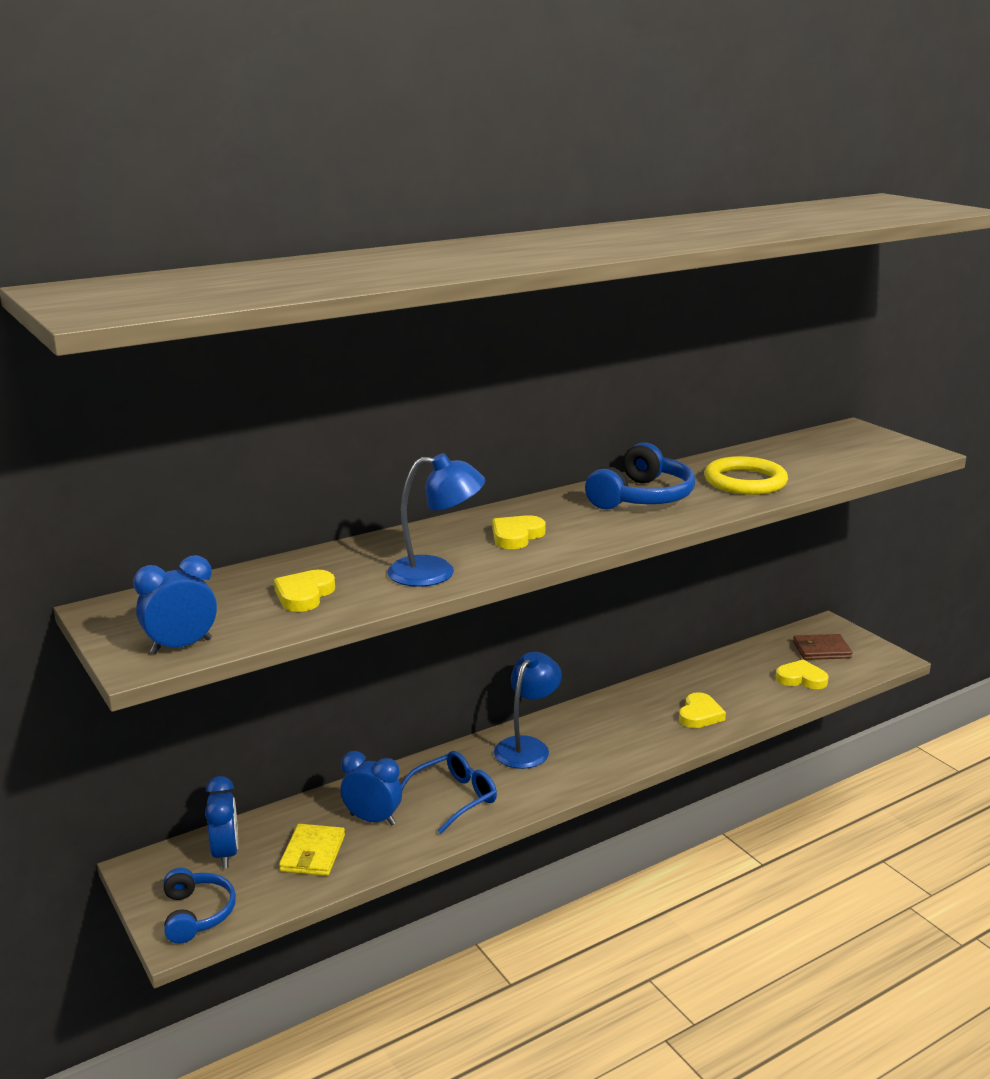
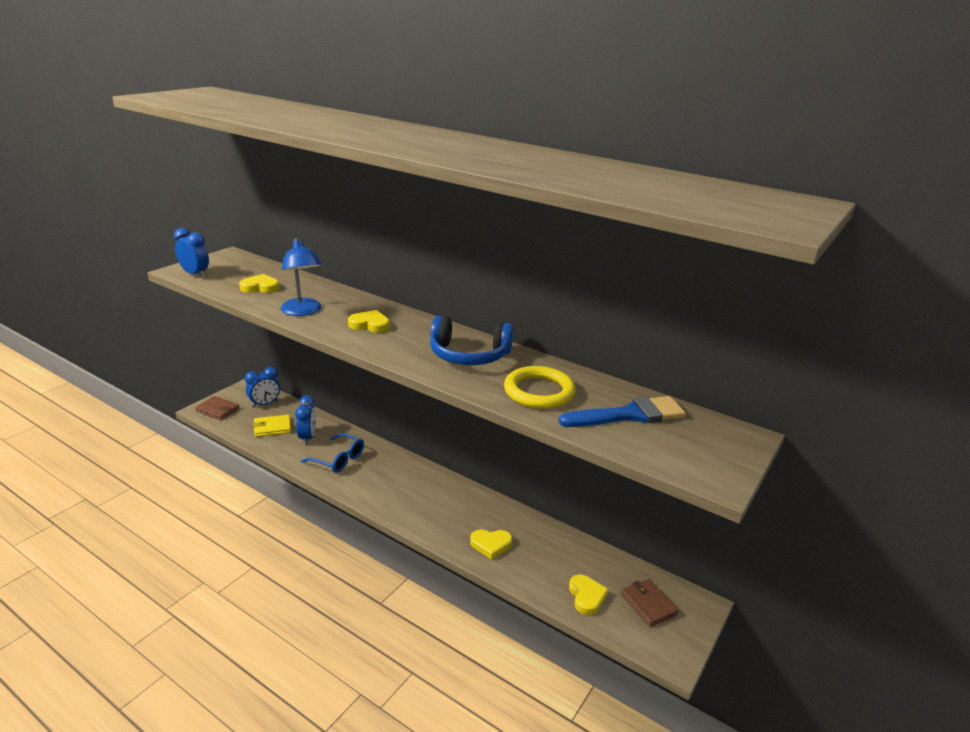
camera: 65 degrees right, 5 degrees up
blue headphones [164,868,236,944] -> brown wallet [195,396,239,420]
blue lamp [494,652,562,769] -> none
none -> blue brush [559,396,686,427]

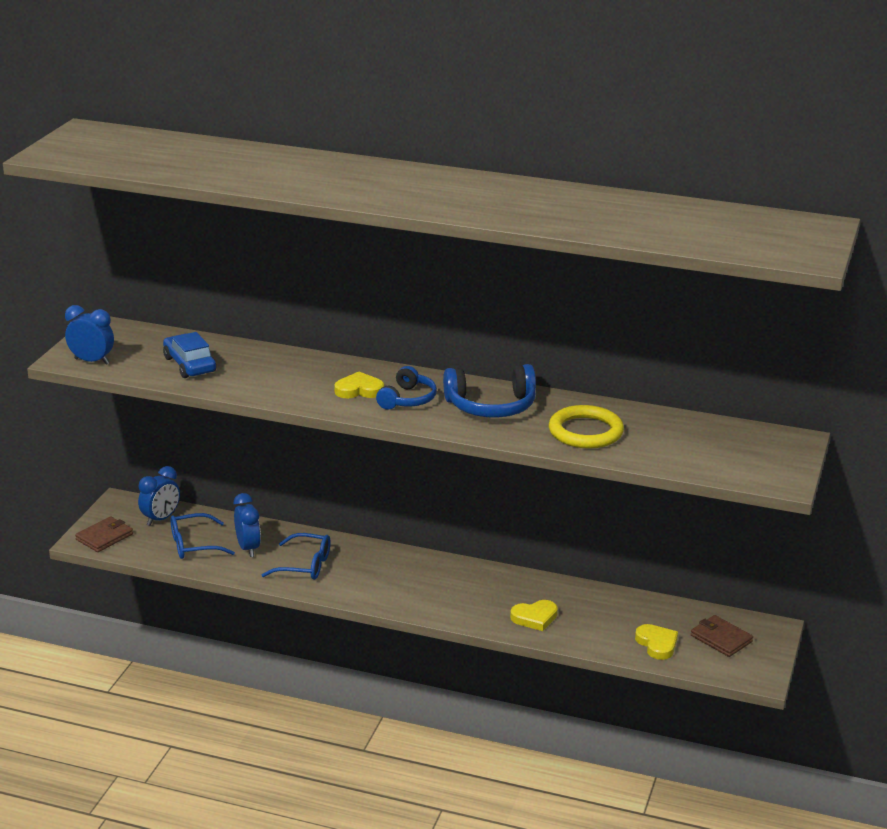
camera: 15 degrees left, 0 degrees up
brown wallet [195,396,239,420] -> brown wallet turned 60 degrees counterclockwise [75,516,133,552]
yellow heart [239,274,280,293] -> blue car [163,332,216,378]
yellow wallet [253,415,291,437] -> blue glasses [171,513,235,559]
blue lamp [281,238,322,316] -> none
blue brush [559,396,686,427] -> none
none -> blue headphones [376,366,437,410]

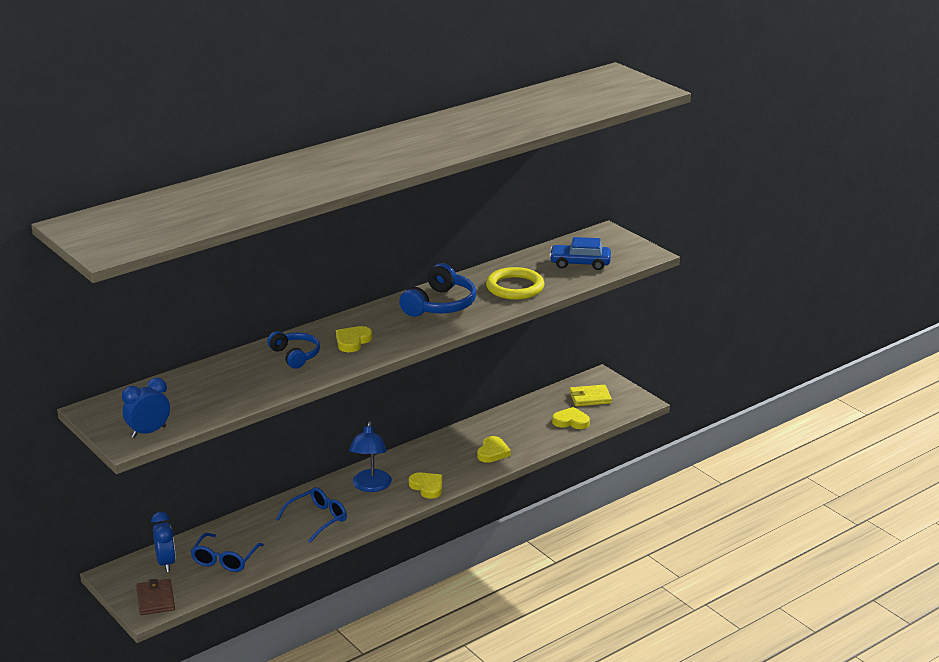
camera: 55 degrees left, 0 degrees up
blue car [163,332,216,378] -> blue car moved to [549,237,611,270]
blue clock [234,493,261,557] -> none
blue headphones [376,366,437,410] -> blue headphones moved to [267,331,320,369]
brown wallet [691,615,753,657] -> yellow wallet [570,385,612,406]
none -> blue lamp [349,422,392,492]
none -> yellow heart [409,472,442,499]

